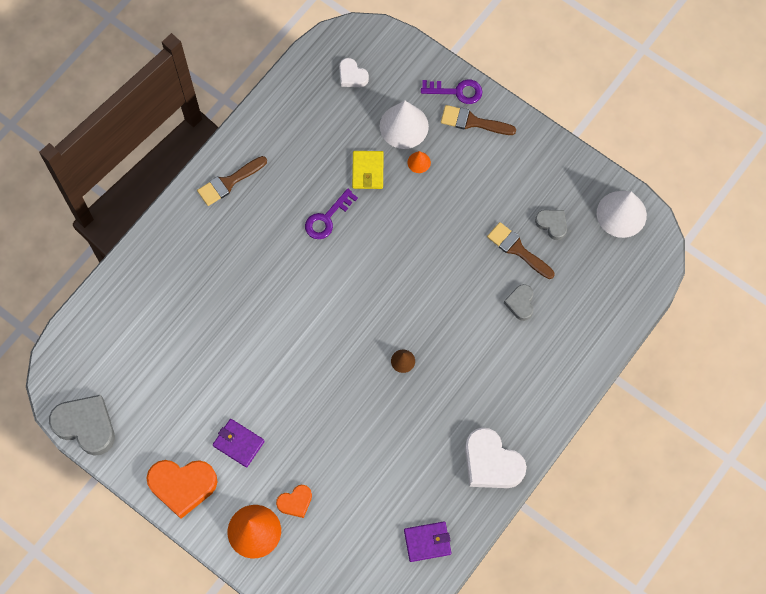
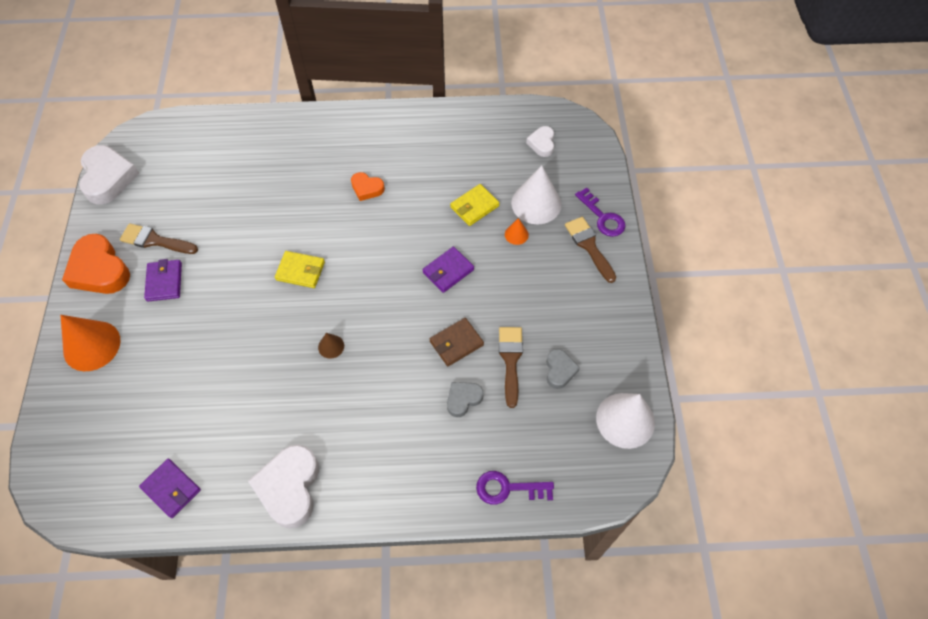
camera: 50 degrees right, 10 degrees down
grey heart [49,395,115,456] -> white heart [79,145,139,204]
brown brush [197,156,267,206] -> brown brush moved to [120,223,198,254]
orange heart [276,485,312,518] -> orange heart moved to [351,172,385,201]
purple key [305,188,358,239] -> purple key moved to [476,471,554,505]
none -> yellow wallet [275,251,325,288]
none -> purple wallet [423,247,474,293]
none -> brown wallet [430,318,484,366]

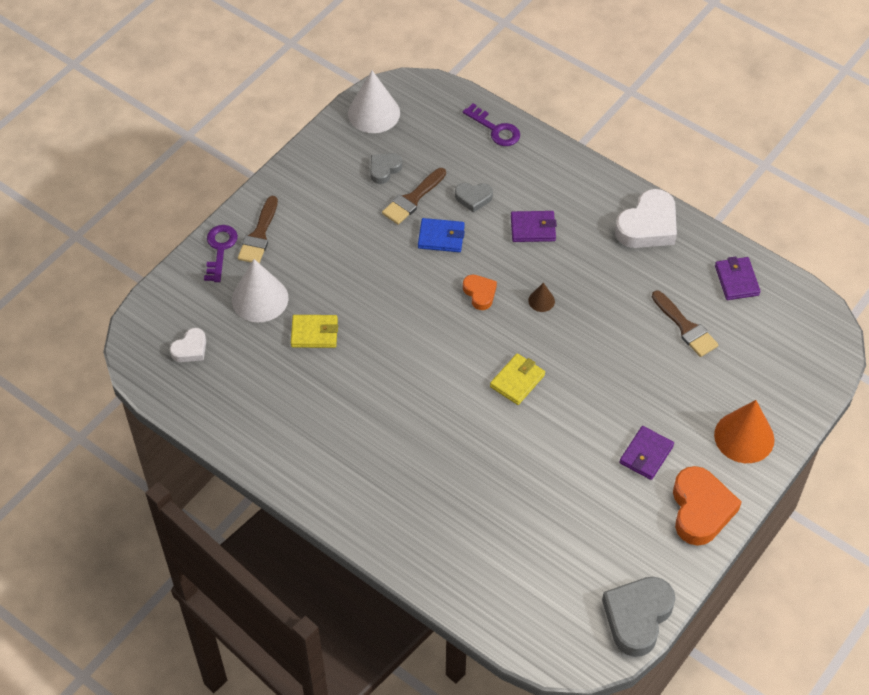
camera: 140 degrees left, 5 degrees down
white heart [79,145,139,204] -> grey heart [602,577,675,657]
brown brush [120,223,198,254] -> brown brush moved to [652,290,719,357]
yellow wallet [275,251,325,288] -> yellow wallet turned 75 degrees clockwise [490,353,545,405]
orange heart [351,172,385,201] -> orange heart moved to [463,275,497,310]
purple wallet [423,247,474,293] -> purple wallet moved to [511,211,557,242]
brown wallet [430,318,484,366] -> blue wallet [418,218,465,252]
orange cone [505,218,529,245] -> none

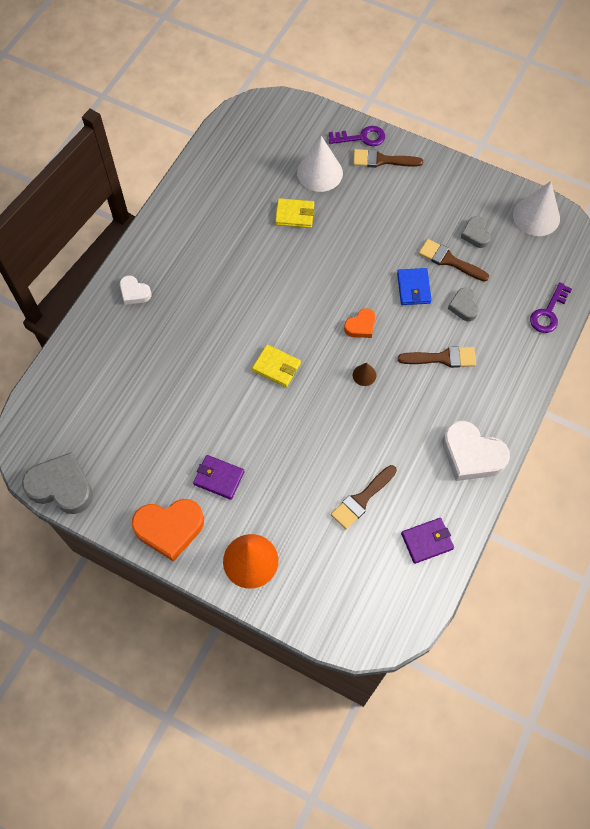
camera: 80 degrees right, 10 degrees up
white heart [170,328,206,362] -> white heart moved to [120,276,152,305]
yellow wallet [291,315,338,348] -> yellow wallet turned 75 degrees counterclockwise [275,198,315,228]
grey heart [370,153,402,184] -> grey heart turned 135 degrees counterclockwise [461,216,491,248]
purple wallet [511,211,557,242] -> brown brush [398,346,476,368]

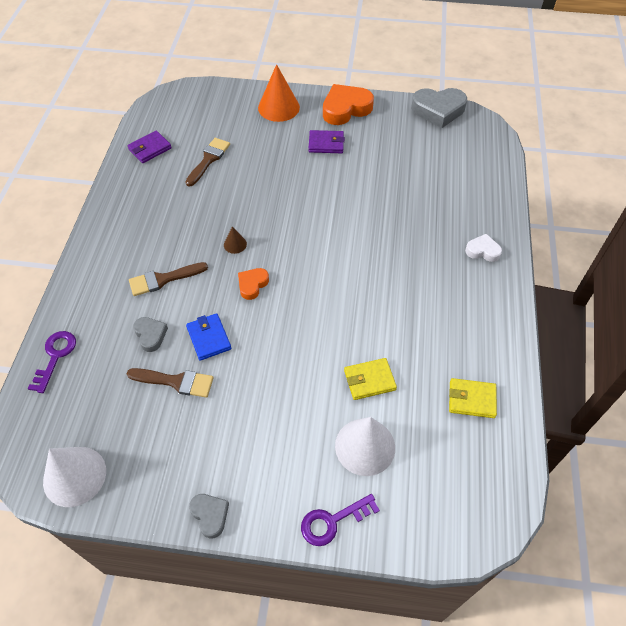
camera: 160 degrees right, 10 degrees down
yellow wallet [252,344,301,387] -> yellow wallet moved to [449,378,497,418]
brown brush [353,149,423,168] -> none
white heart [443,421,510,481] -> none
grey heart [461,216,491,248] -> grey heart moved to [189,494,229,538]

